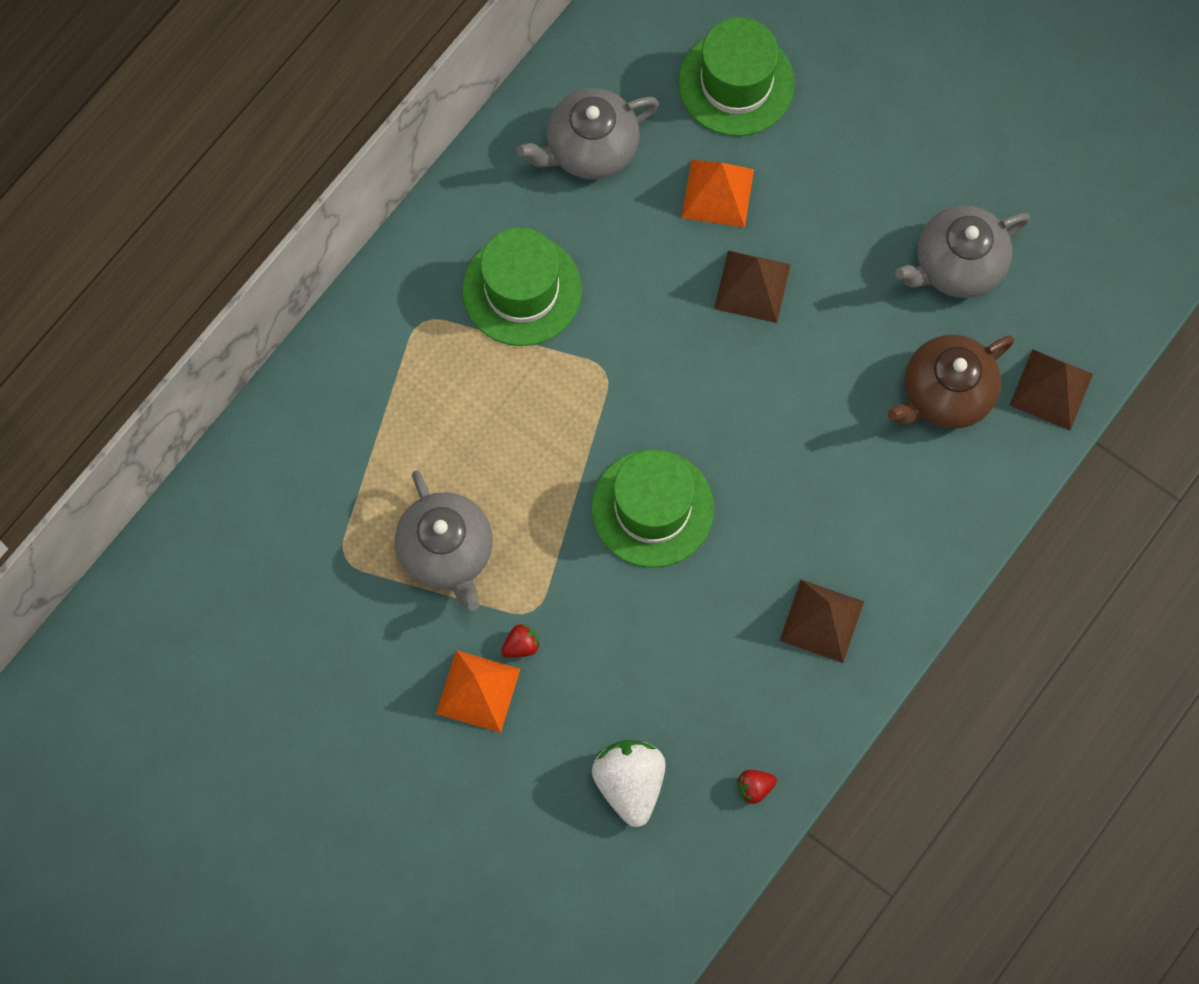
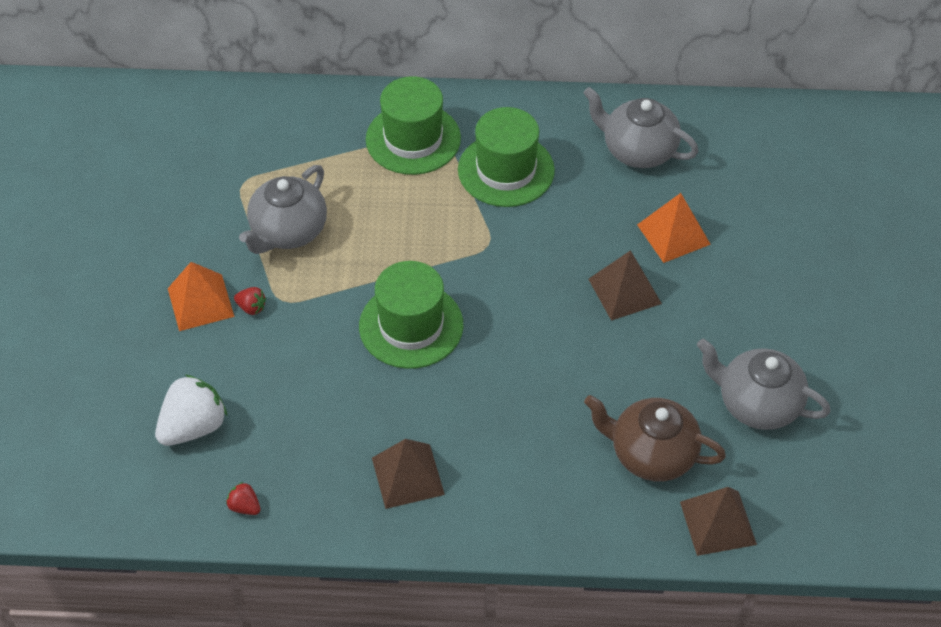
camera: 55 degrees right, 20 degrees down
green hat [678,17,795,136] -> green hat moved to [366,76,461,175]

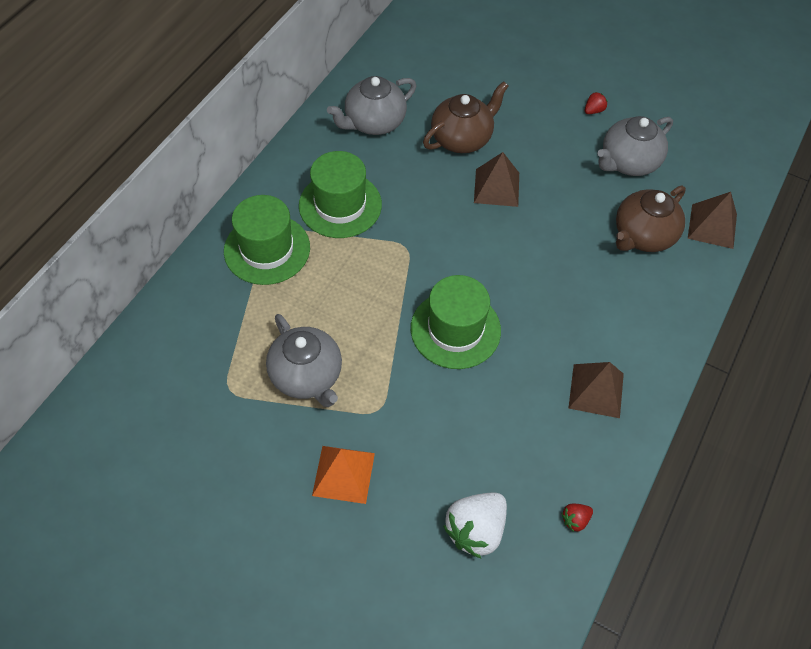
camera: 65 degrees left, 5 degrees up
white strawberry [155,374,227,446] -> white strawberry turned 120 degrees counterclockwise [443,493,507,558]
red strawberry [234,287,266,315] -> red strawberry moved to [585,92,607,114]
orange pyramid [637,193,711,263] -> brown teapot [423,81,508,153]

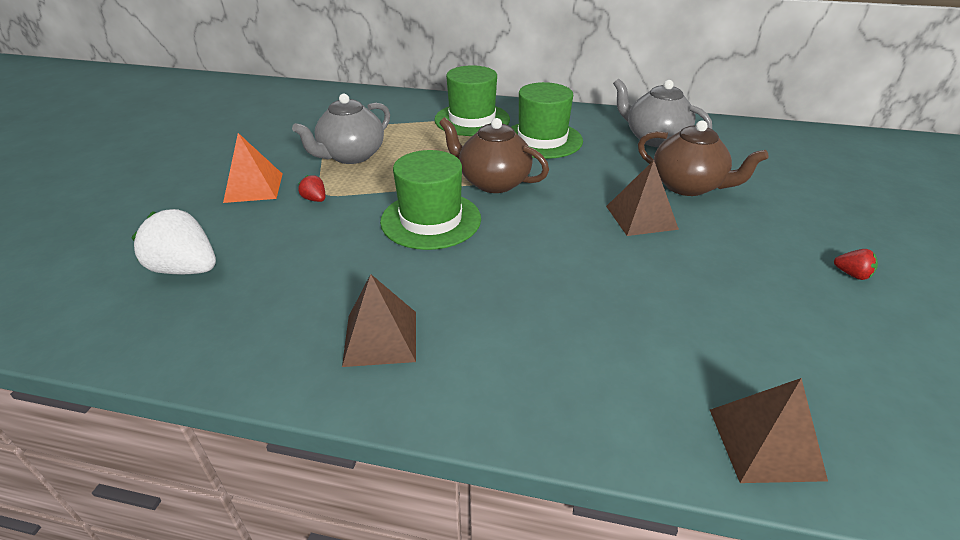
camera: 75 degrees right, 20 degrees down
red strawberry [562,504,593,532] -> red strawberry moved to [298,175,325,202]
grey teapot [597,116,673,176] -> none
brown teapot [616,186,686,252] -> brown teapot moved to [439,117,549,193]

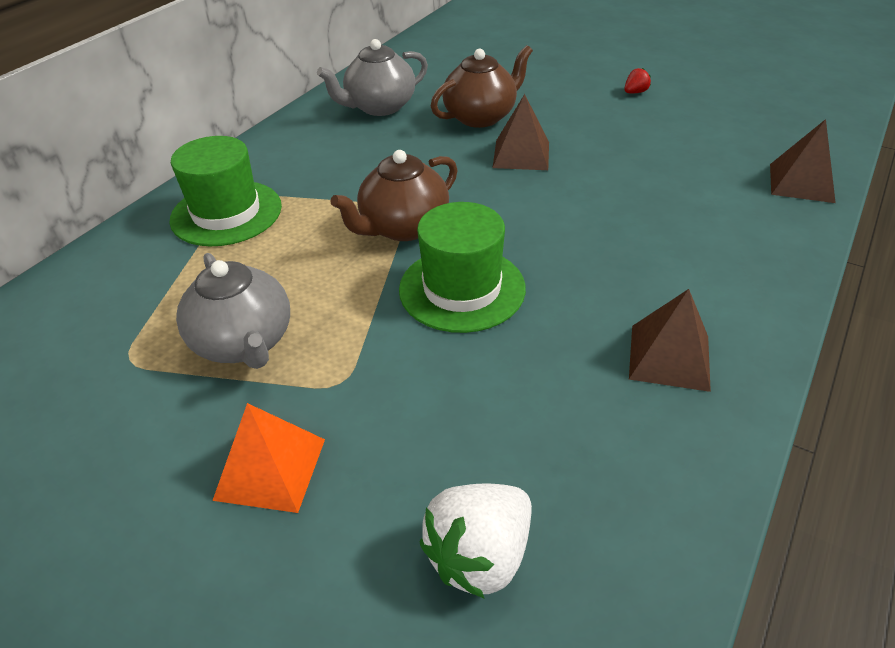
camera: 70 degrees left, 5 degrees up
red strawberry [298,175,325,202] -> none
green hat [511,82,583,159] -> none

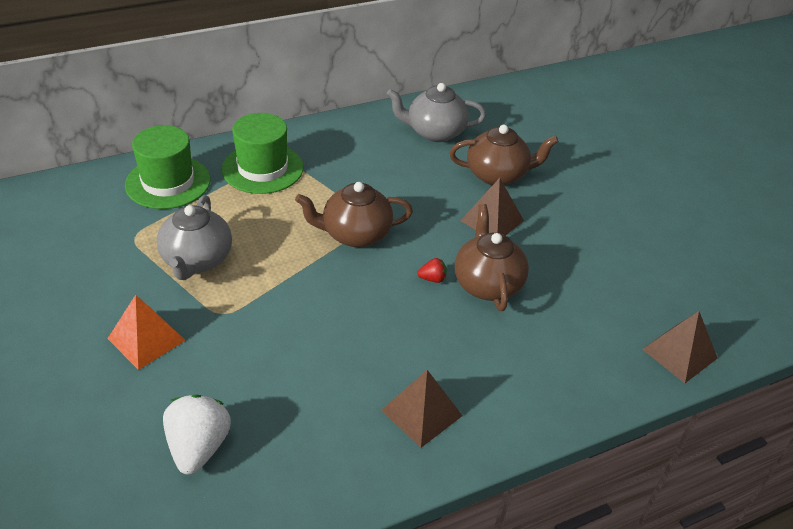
camera: 30 degrees right, 0 degrees up
green hat [399,202,526,333] -> green hat moved to [125,125,211,209]
white strawberry [419,484,532,599] -> white strawberry turned 105 degrees clockwise [163,395,231,475]
red strawberry [624,68,651,93] -> red strawberry moved to [417,258,447,283]
none -> brown teapot [454,204,529,311]

